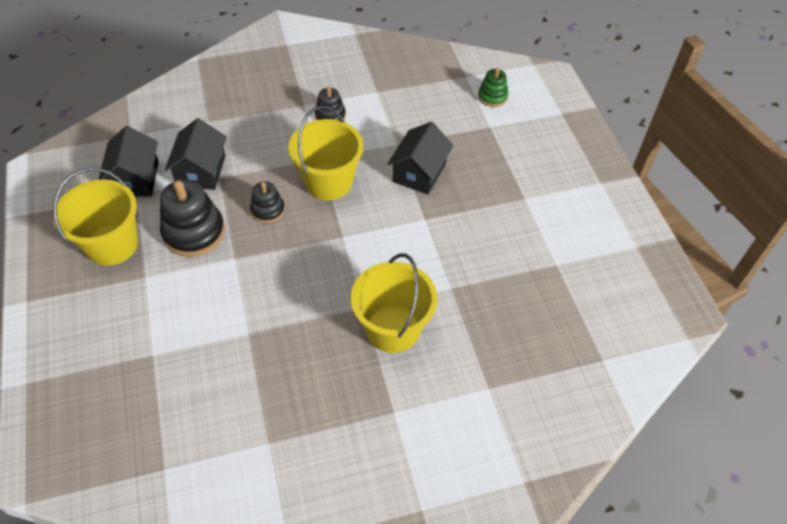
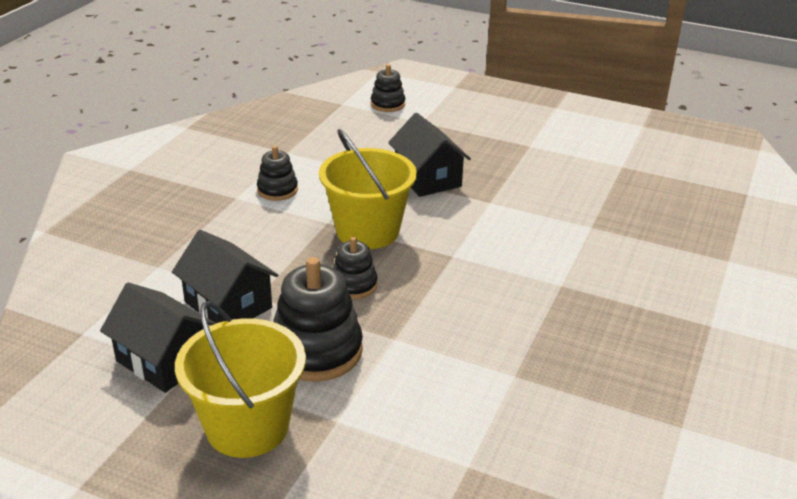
camera: 50 degrees left, 20 degrees down
yellow bucket [351,253,437,353] -> none
green stacking toy [478,68,508,107] -> black stacking toy [371,64,405,112]

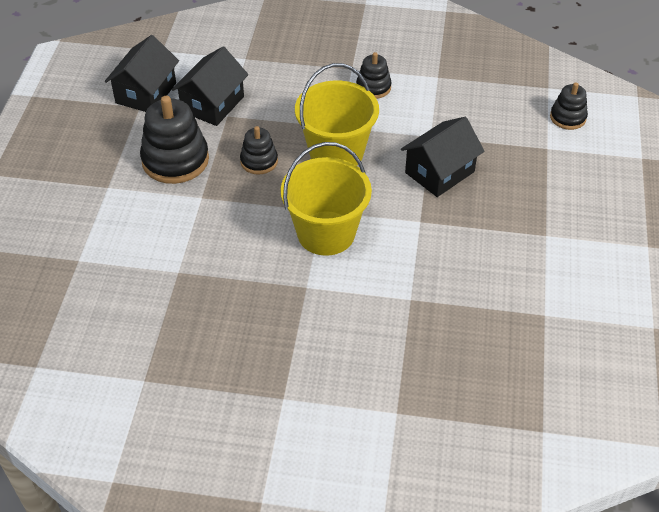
camera: 75 degrees right, 15 degrees up
yellow bucket [175,301,306,458] -> yellow bucket moved to [281,142,372,256]

